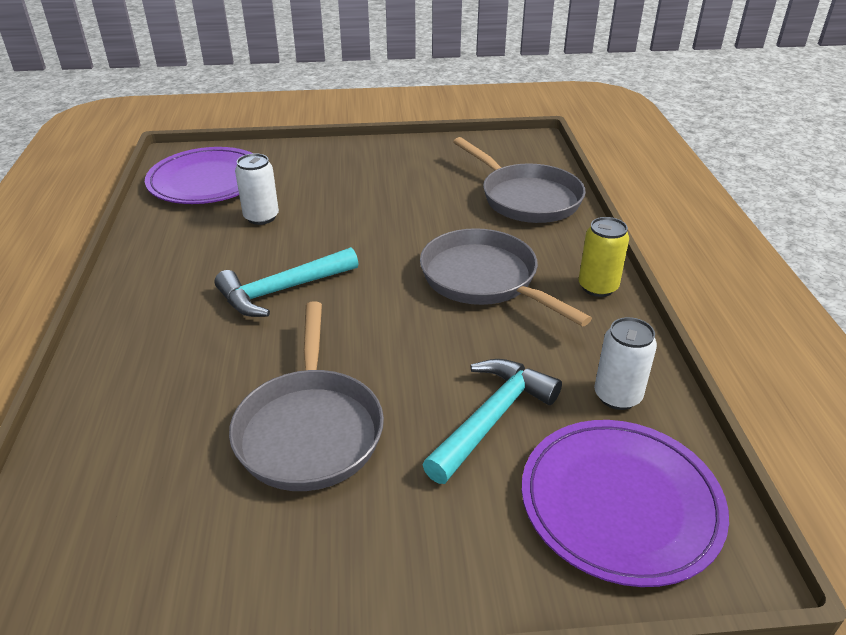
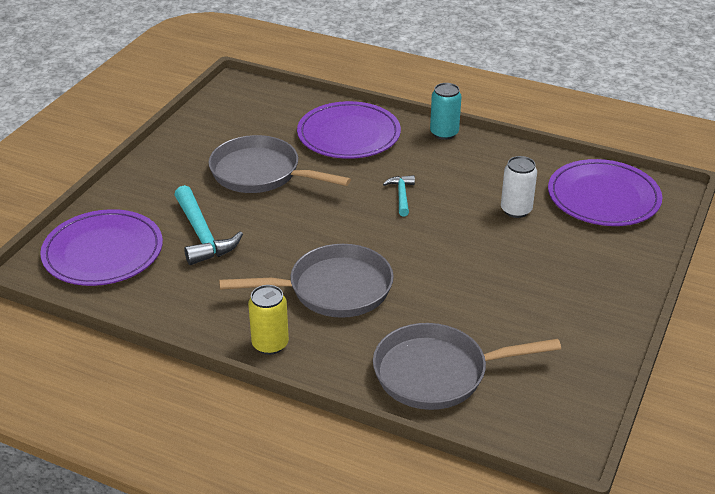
camera: 120 degrees right, 0 degrees up
turquoise hammer [215,247,358,317] -> turquoise hammer [383,175,415,216], size x0.56
white can [594,317,657,410] -> none
none -> purple plate [297,101,401,159]
none -> turquoise can [430,83,461,140]

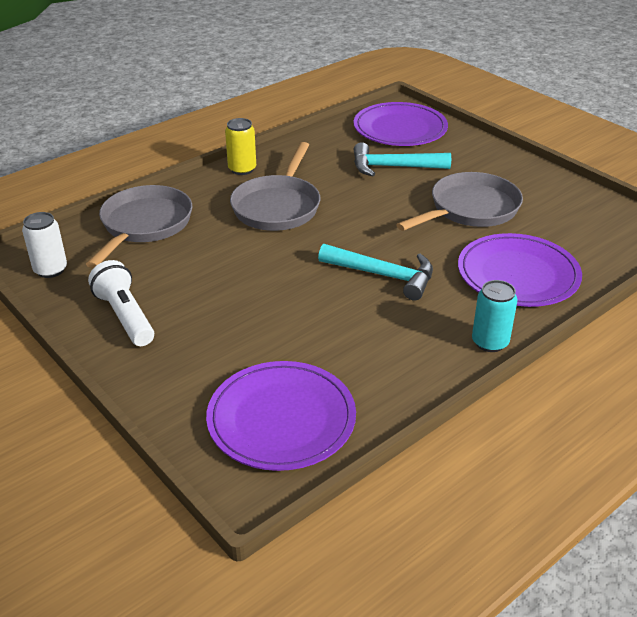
camera: 115 degrees right, 0 degrees up
turquoise hammer [383,175,415,216] -> turquoise hammer [318,244,433,301], size x1.80
white can [501,156,537,218] -> white can moved to [22,212,67,278]
none -> white flashlight [88,260,154,346]

